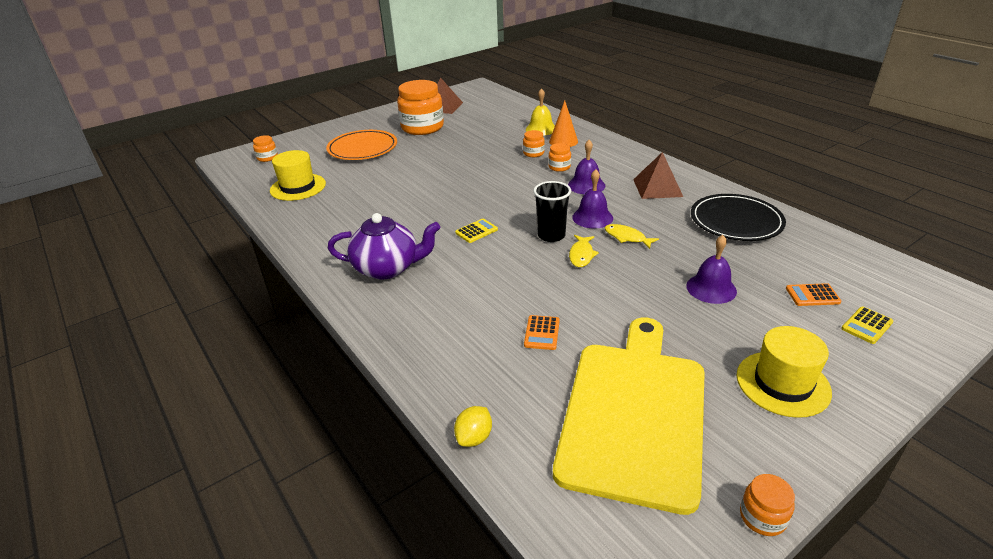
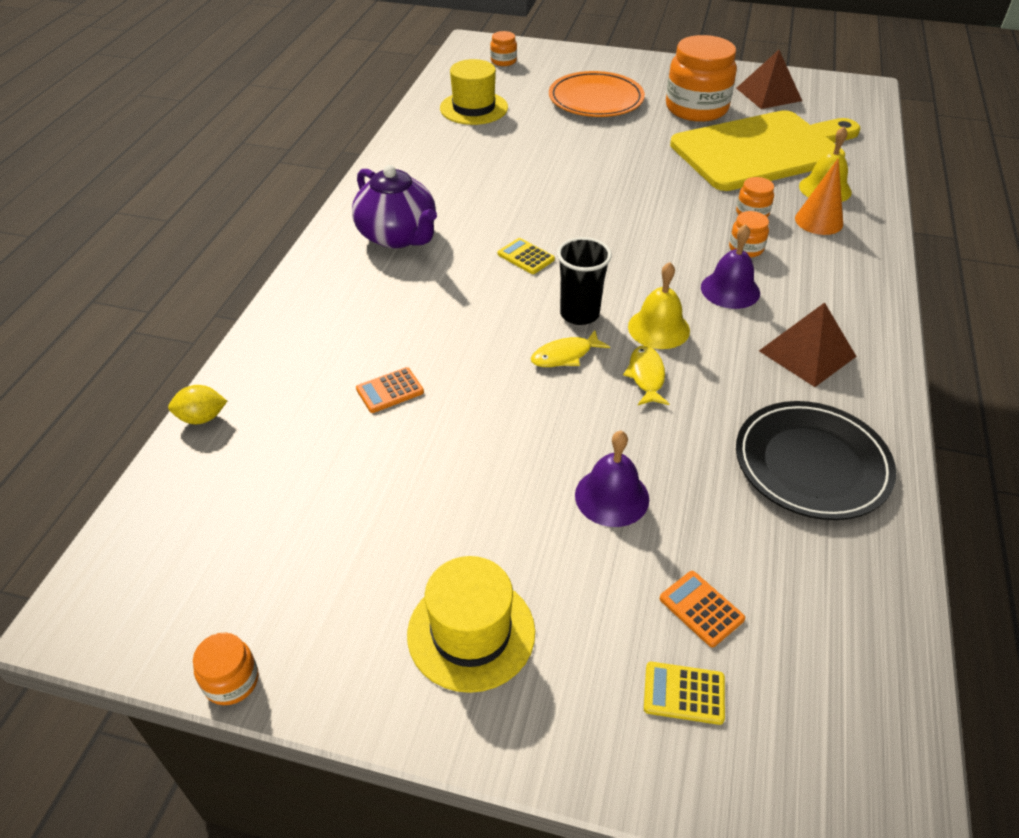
camera: 50 degrees right, 10 degrees up
yellow calculator [455,219,498,243] -> yellow calculator turned 150 degrees counterclockwise [498,238,555,274]
yellow cutting board [553,317,705,515] -> yellow cutting board moved to [670,110,860,191]
purple bell [572,169,613,229] -> yellow bell [628,262,690,349]

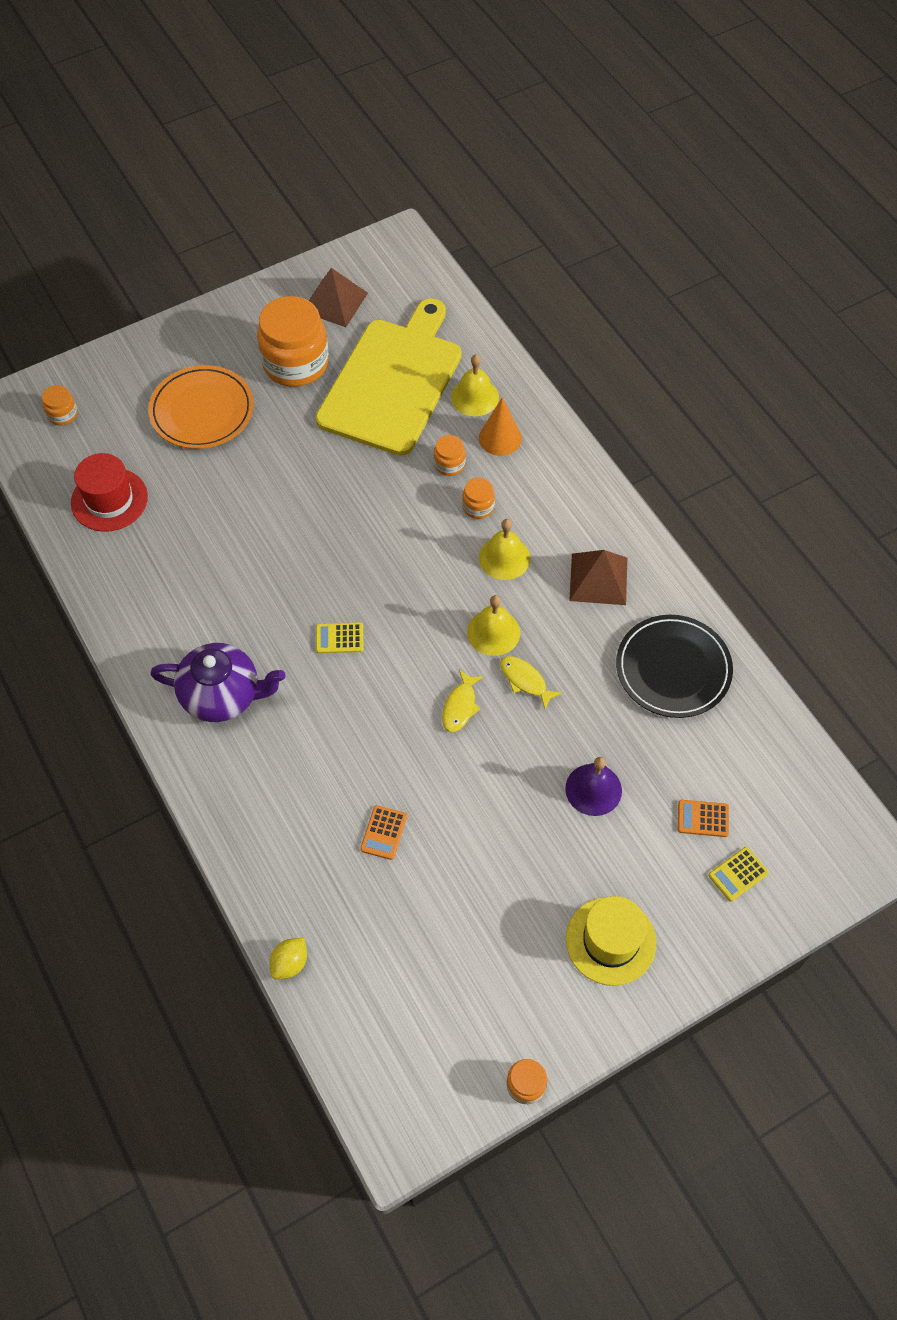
camera: 45 degrees left, 15 degrees up
yellow hat [440,59,508,125] -> red hat [71,453,148,532]
black cup [557,237,612,325] -> none
purple bell [701,224,760,309] -> yellow bell [479,519,530,580]

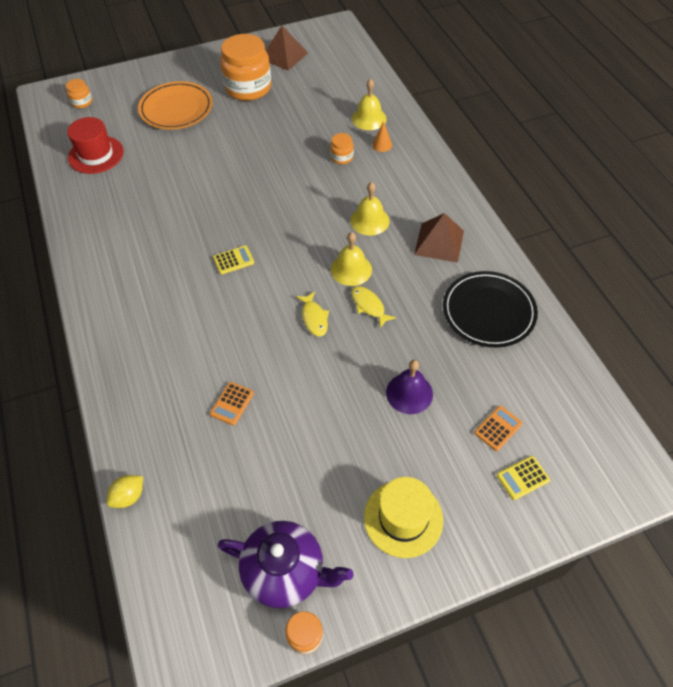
camera: 10 degrees right, 5 degrees down
purple teapot [151,643,286,722] -> purple teapot moved to [218,521,353,608]
yellow cutting board [316,298,461,456] -> none
yellow calculator [316,622,363,654] -> yellow calculator turned 150 degrees clockwise [213,245,254,275]
yellow fish [442,670,483,732] -> yellow fish turned 45 degrees counterclockwise [296,292,329,337]
orange jar [462,478,495,519] -> none
orange cone [479,397,522,456] -> orange cone [372,121,392,152], size x0.63
orange calculator [678,800,729,837] -> orange calculator turned 120 degrees clockwise [474,406,523,451]

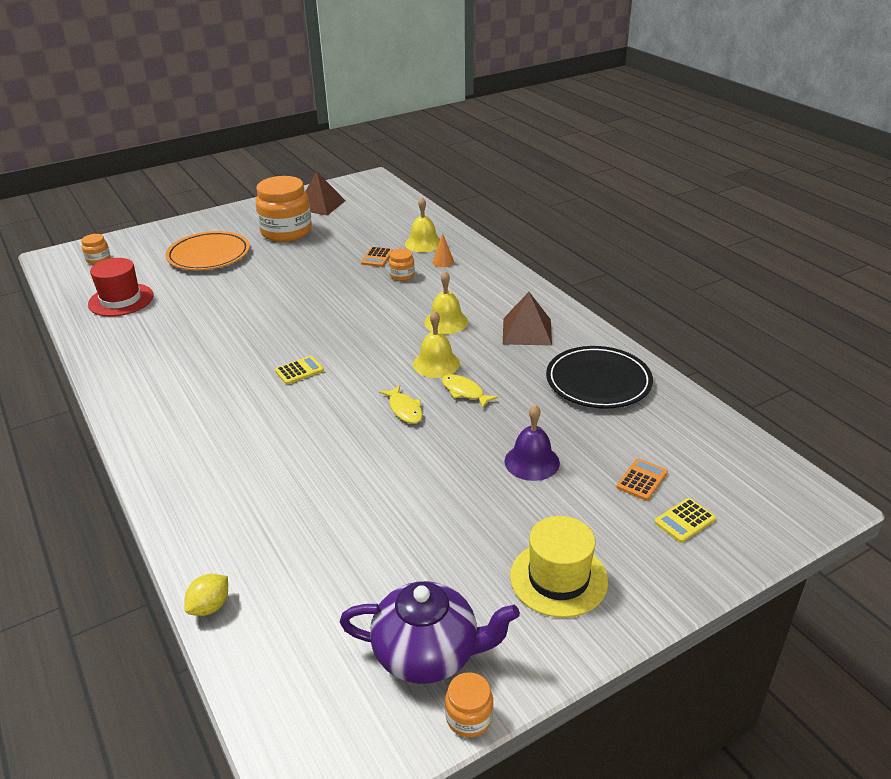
camera: 10 degrees left, 20 degrees down
orange calculator [210,382,254,426] -> orange calculator moved to [361,247,393,267]

